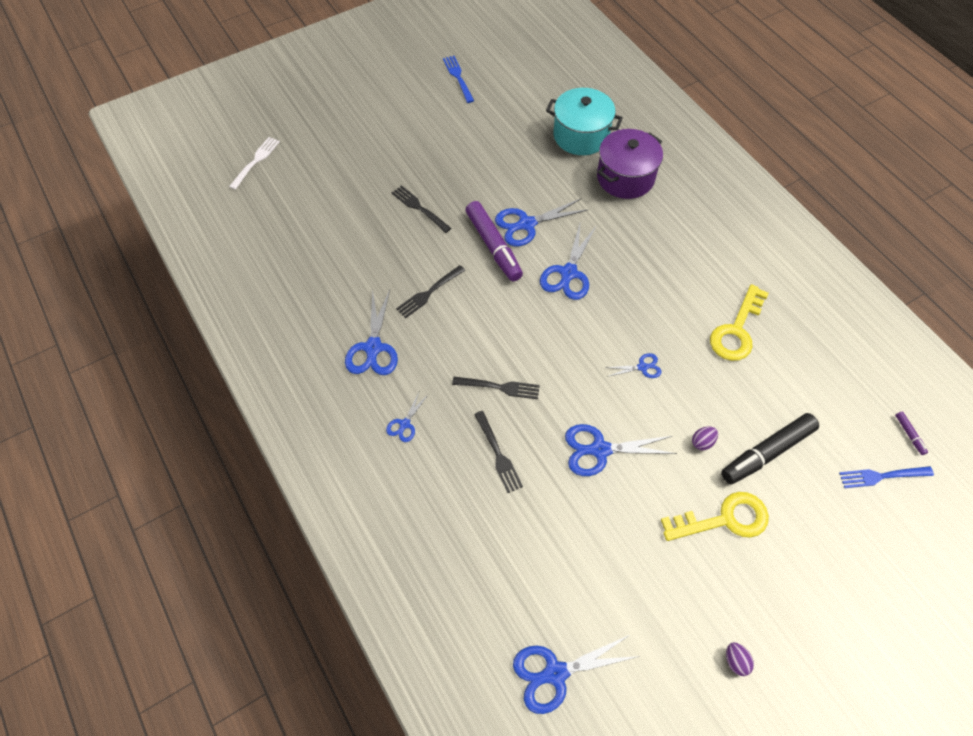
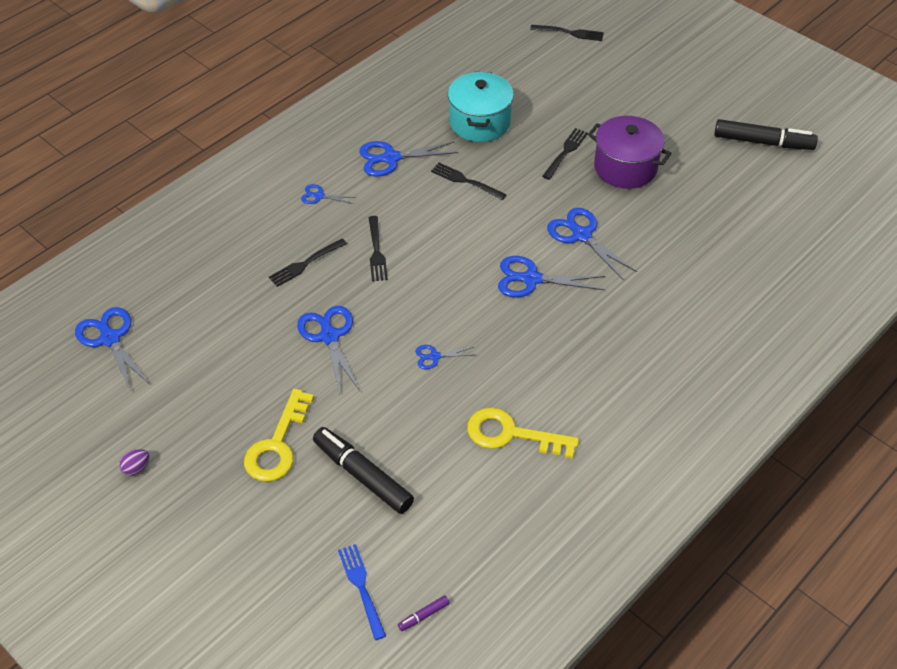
camera: 75 degrees right, 10 degrees down
white fork [229,137,280,190] -> black fork [530,25,604,41]
blue fork [443,56,474,103] -> black marker [714,119,818,150]
purple marker [466,201,523,281] -> none
turquoise pot [546,88,623,155] -> turquoise pot moved to [448,72,514,142]
purple pot [597,129,663,199] -> purple pot moved to [588,116,672,189]
blue scissors [605,353,661,378] -> blue scissors turned 105 degrees clockwise [415,345,474,369]
yellow key [661,492,769,541] -> yellow key turned 45 degrees clockwise [244,389,314,481]
purple egg [692,426,718,451] -> none

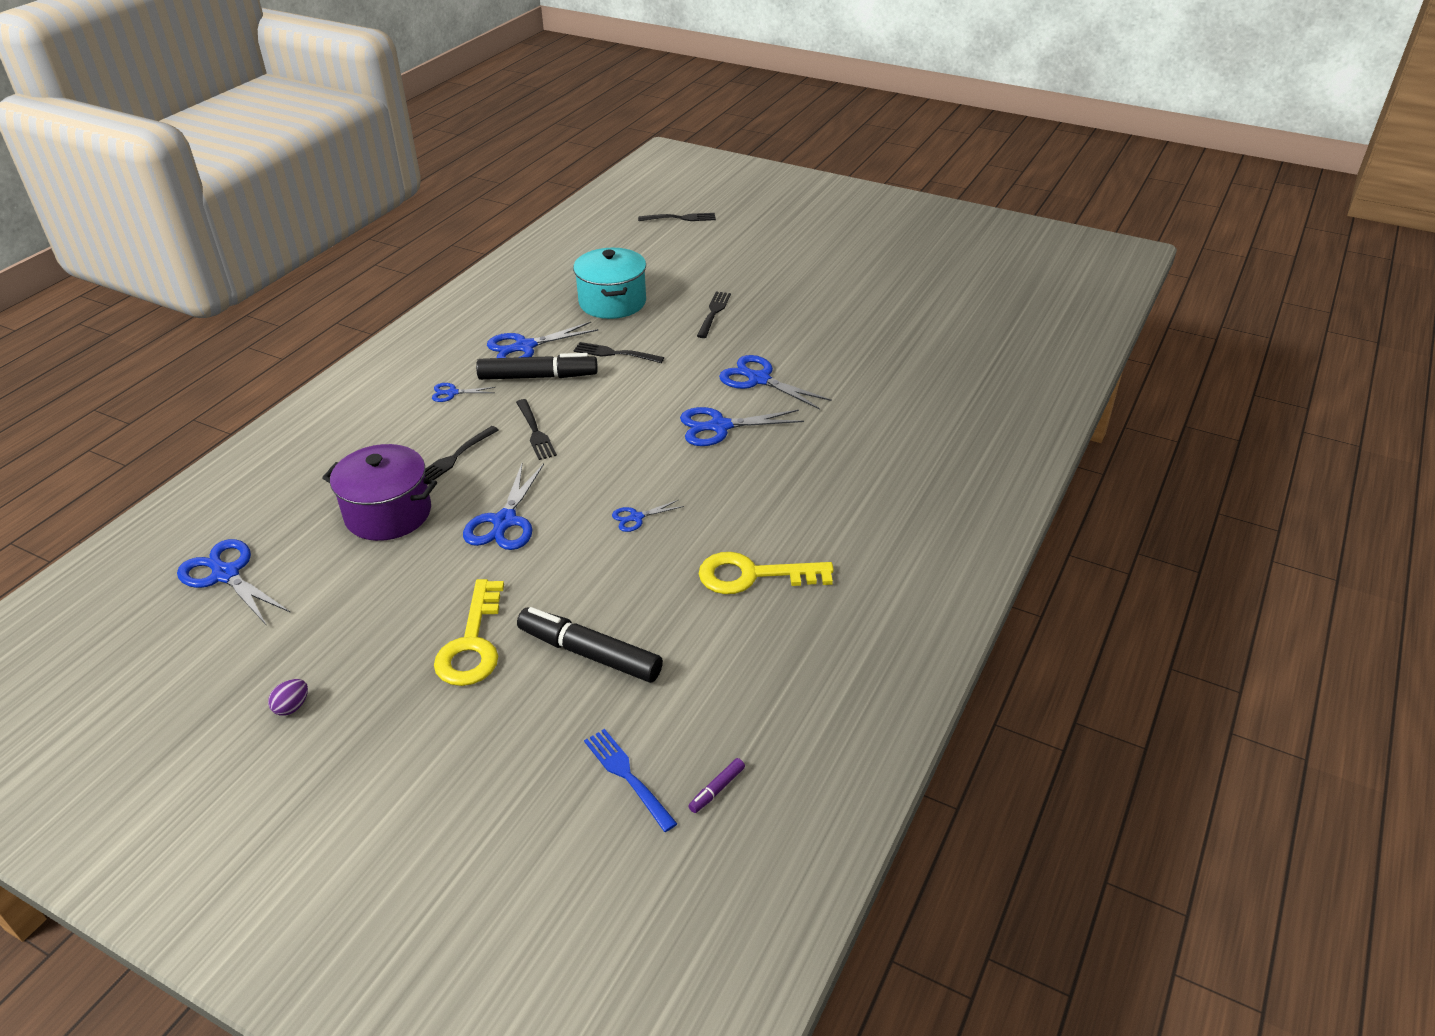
camera: 15 degrees left, 10 degrees down
blue scissors [297,306,360,394] -> blue scissors turned 135 degrees counterclockwise [463,464,544,550]
purple pot [588,116,672,189] -> purple pot moved to [322,444,437,541]
black marker [714,119,818,150] -> black marker moved to [476,353,598,380]

